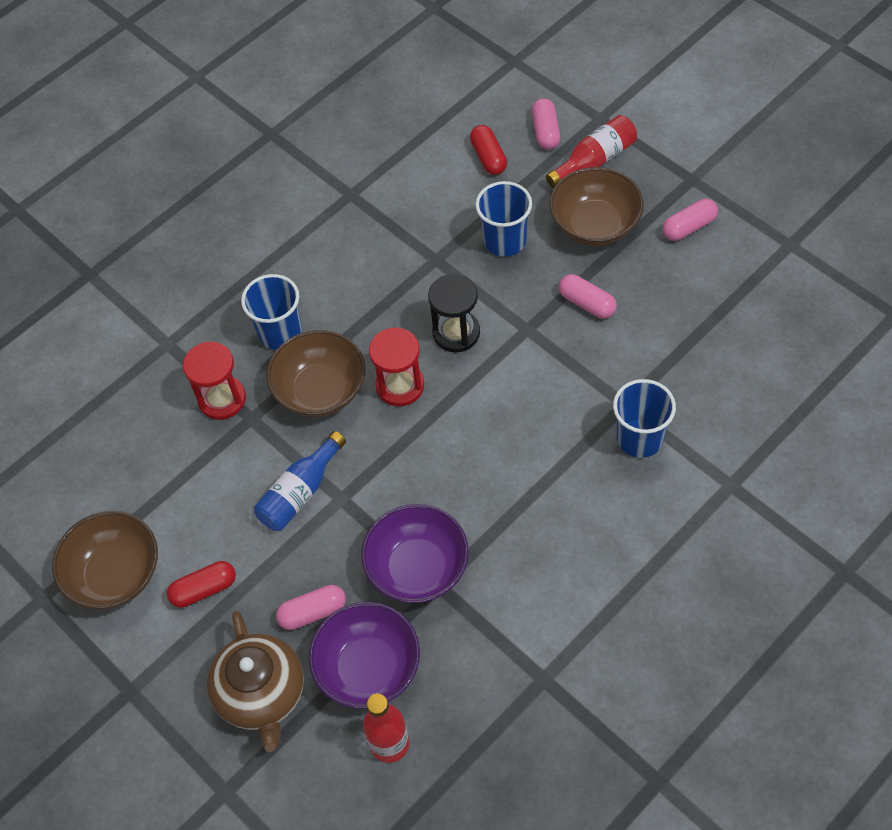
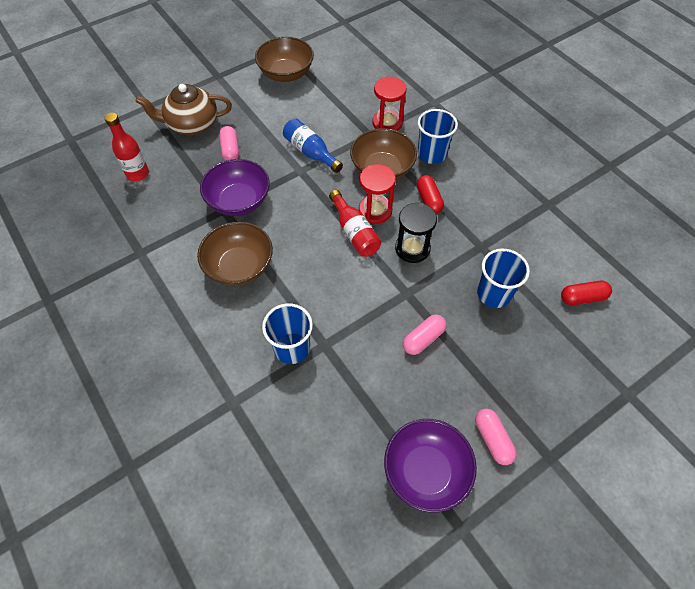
camera: 95 degrees right, 0 degrees up
red capsule [167,561,236,608] -> red capsule moved to [417,175,444,214]
purple bowl [309,602,420,709] -> purple bowl moved to [384,419,477,513]
pink capsule [532,99,560,150] -> none
red bottle [546,115,637,188] -> red bottle moved to [329,190,381,257]
brown bowl [549,167,644,246] -> brown bowl moved to [197,222,273,286]

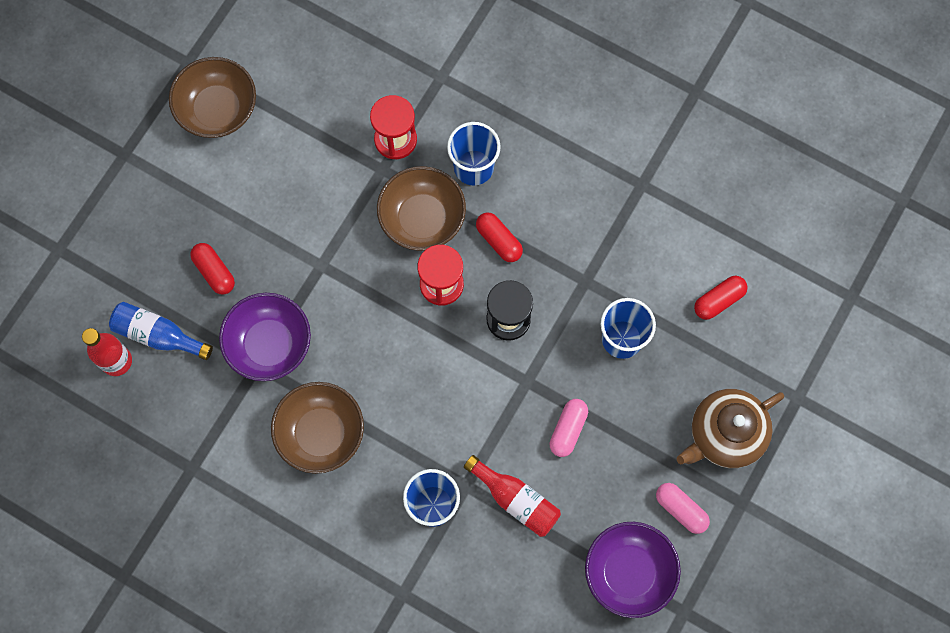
camera: 25 degrees left, 15 degrees up
brown teapot [135,84,232,135] -> brown teapot moved to [677,389,784,468]
pink capsule [219,126,239,160] -> red capsule [190,243,235,295]
blue bottle [283,118,343,173] -> blue bottle moved to [109,302,213,360]
red bottle [329,190,381,257] -> red bottle moved to [464,455,561,537]

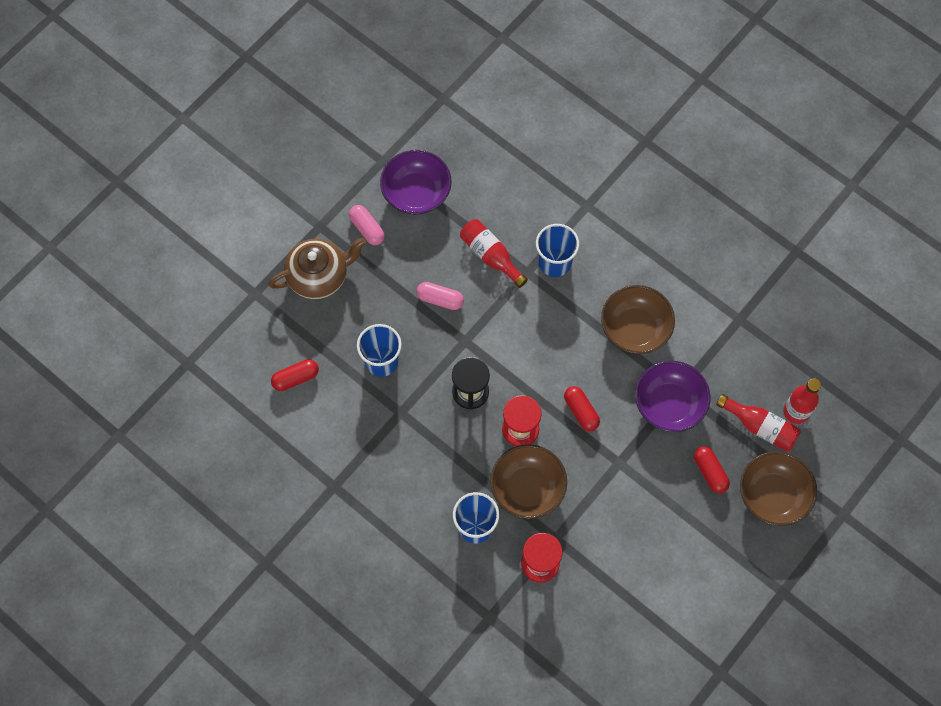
camera: 170 degrees left, 5 degrees down
blue bottle [109,302,213,360] -> red bottle [716,394,801,452]
brown bowl [169,57,256,138] -> brown bowl moved to [740,451,817,526]
red capsule [476,213,523,262] -> red capsule moved to [564,386,600,431]
pink capsule [549,399,588,457] -> pink capsule turned 75 degrees clockwise [416,282,464,310]

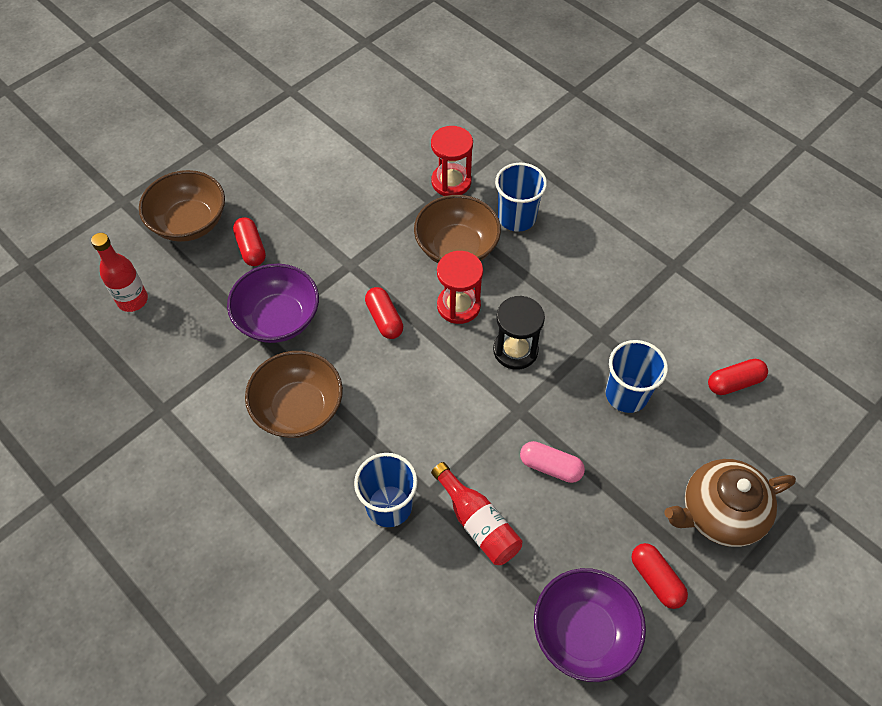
camera: 175 degrees left, 10 degrees down
pink capsule [349,205,385,245] -> red capsule [631,543,688,609]
red bottle [716,394,801,452] -> none

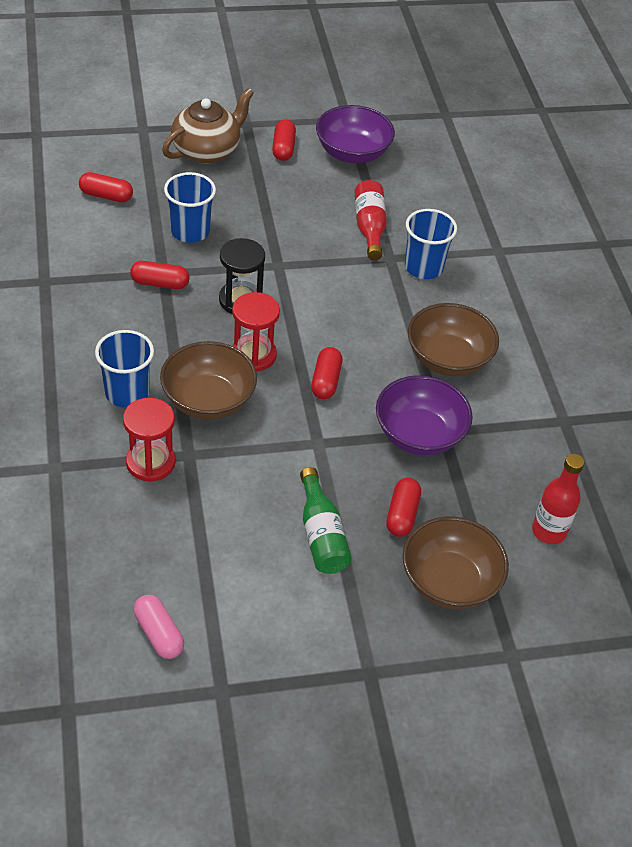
camera: 150 degrees left, 10 degrees down
pink capsule [520,441,585,483] -> pink capsule moved to [134,595,184,659]
brown teapot [664,459,796,547] -> brown teapot turned 60 degrees counterclockwise [162,88,254,164]
none -> red capsule [130,261,189,289]
none -> green bottle [300,467,352,574]

